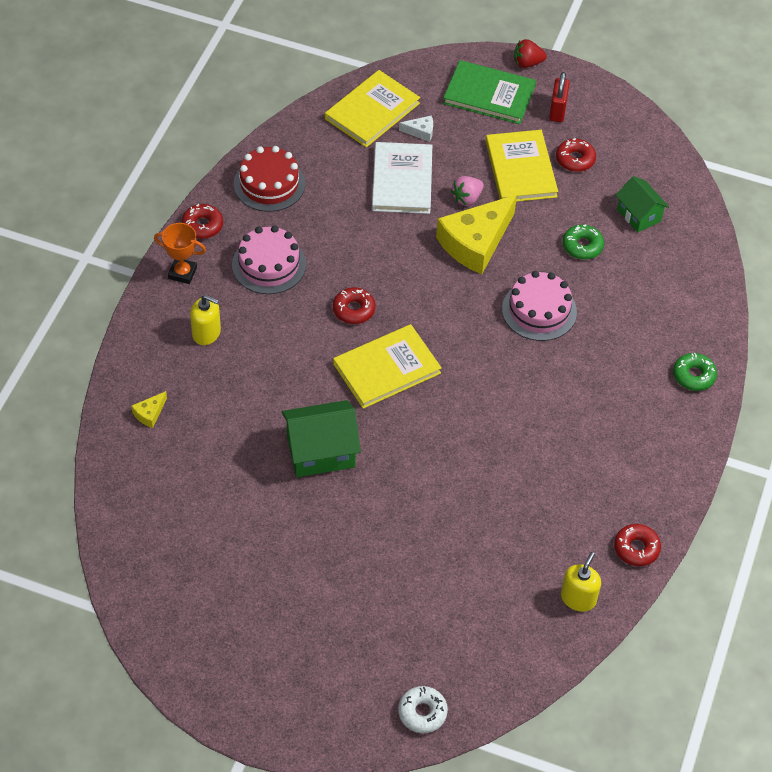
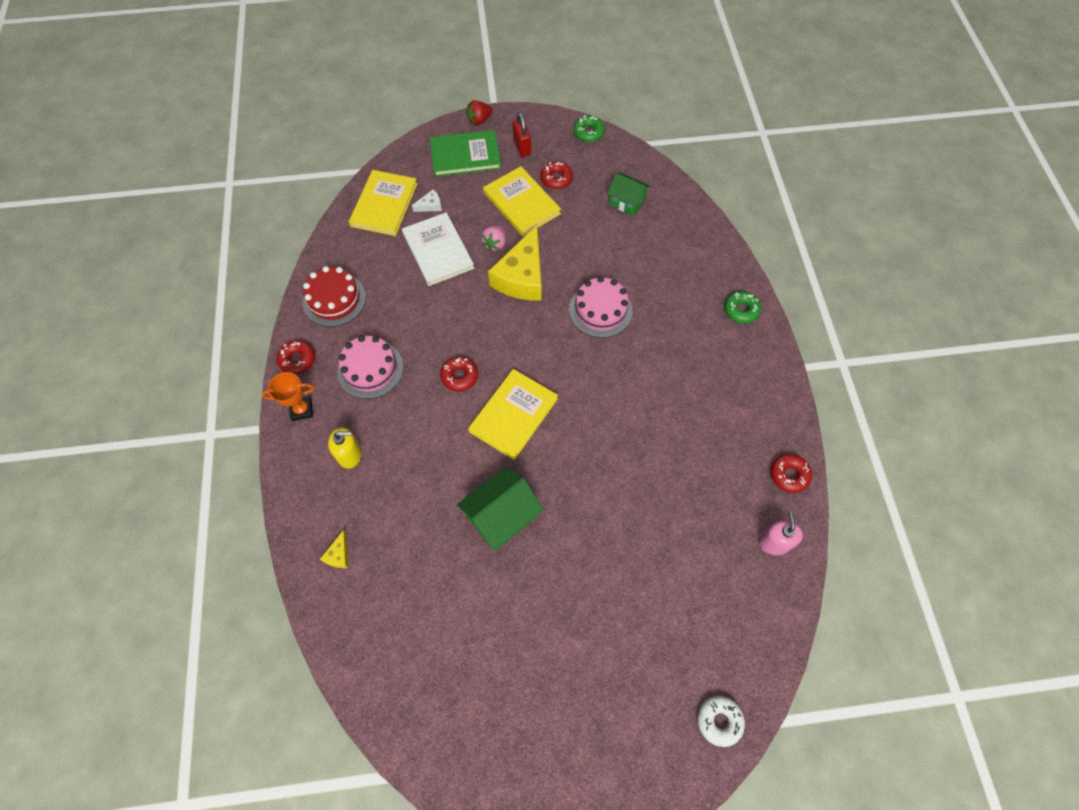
camera: 25 degrees left, 10 degrees up
yellow soap dispenser [561,552,601,612] -> pink soap dispenser [759,512,803,555]
green donut [562,224,604,260] -> green donut moved to [573,115,605,142]

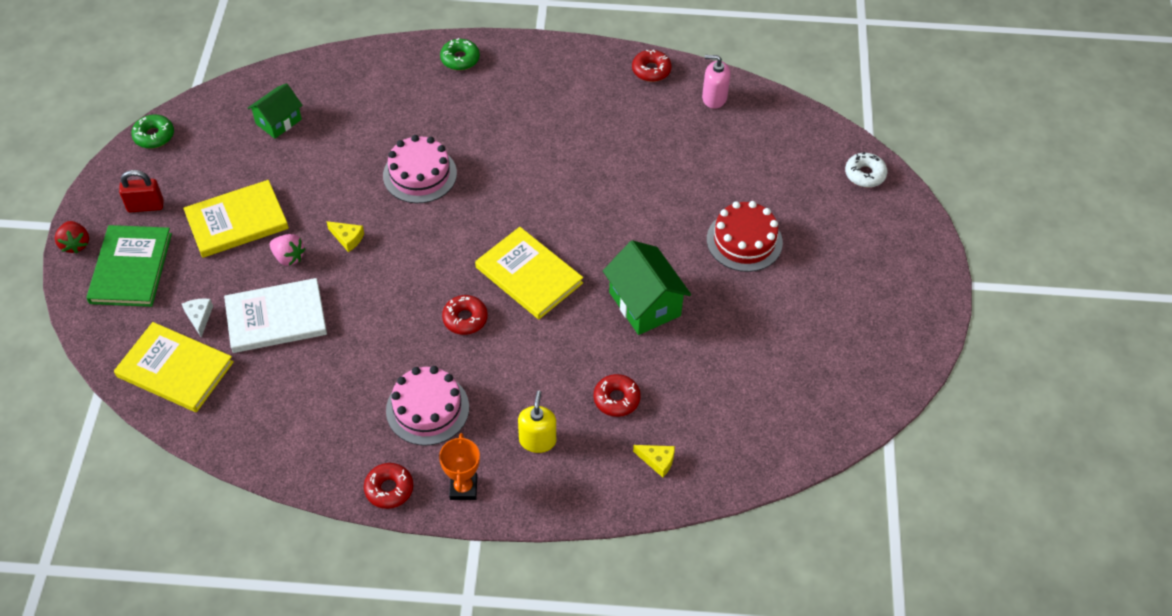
camera: 80 degrees left, 10 degrees down
red cake [303,266,366,327] -> red cake moved to [707,201,783,272]
yellow cheese [488,225,542,301] -> yellow cheese [326,221,364,252], size x0.41
red donut [540,161,573,189] -> red donut moved to [594,374,641,417]

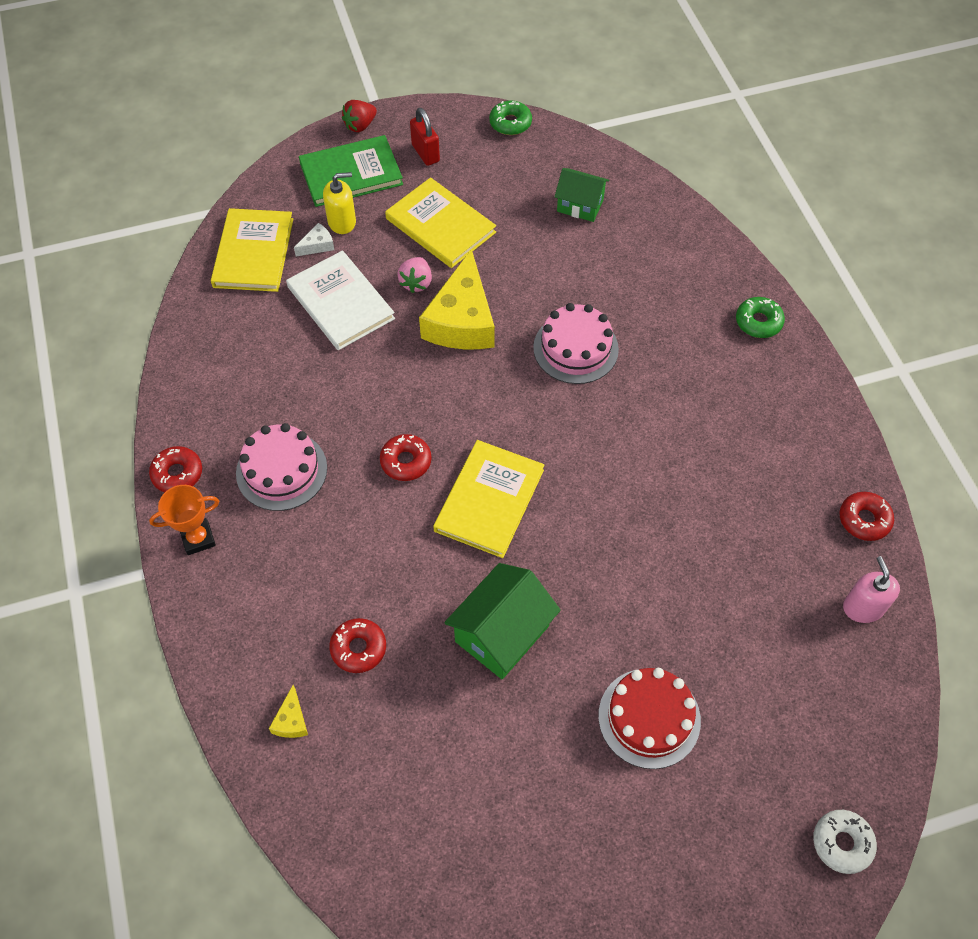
camera: 70 degrees right, 5 degrees up
yellow cheese [326,221,364,252] -> yellow cheese [419,249,495,349], size x2.45
yellow soap dispenser [518,391,556,453] -> yellow soap dispenser moved to [323,172,356,234]

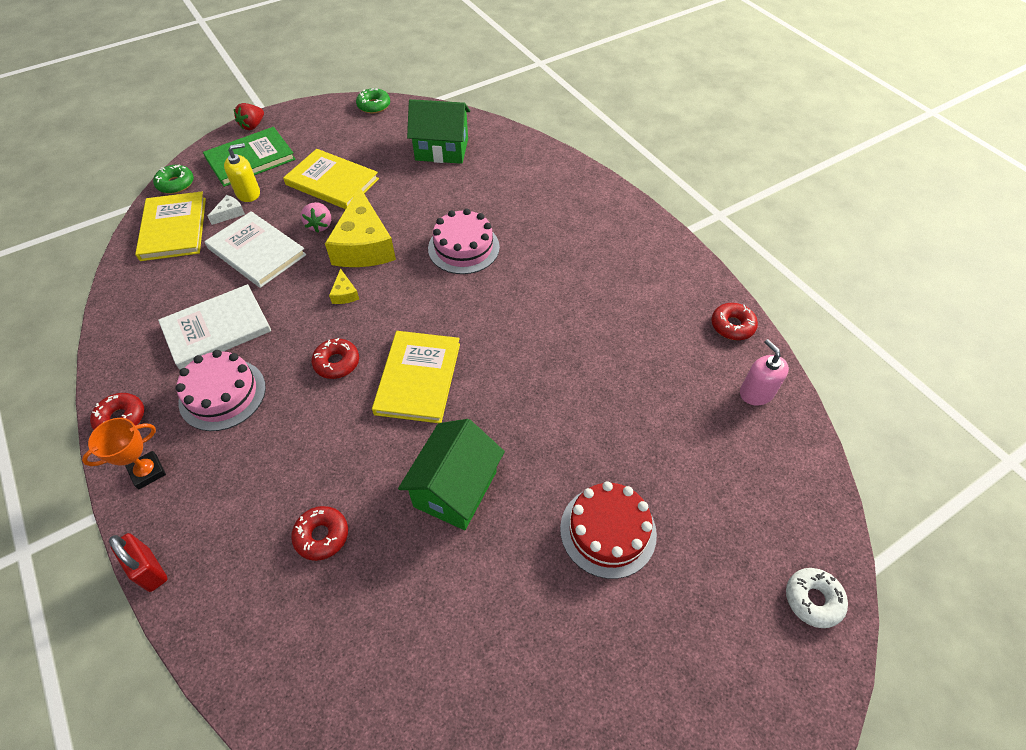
camera: 15 degrees left, 5 degrees down
yellow cheese [269,685,308,738] -> yellow cheese moved to [329,268,359,304]
red padlock [410,108,440,166] -> red padlock moved to [109,533,168,592]
green house [554,168,609,222] -> green house [407,99,470,164], size x1.53
green donut [736,297,785,338] -> green donut moved to [153,164,194,194]
none -> white book [158,284,271,370]

